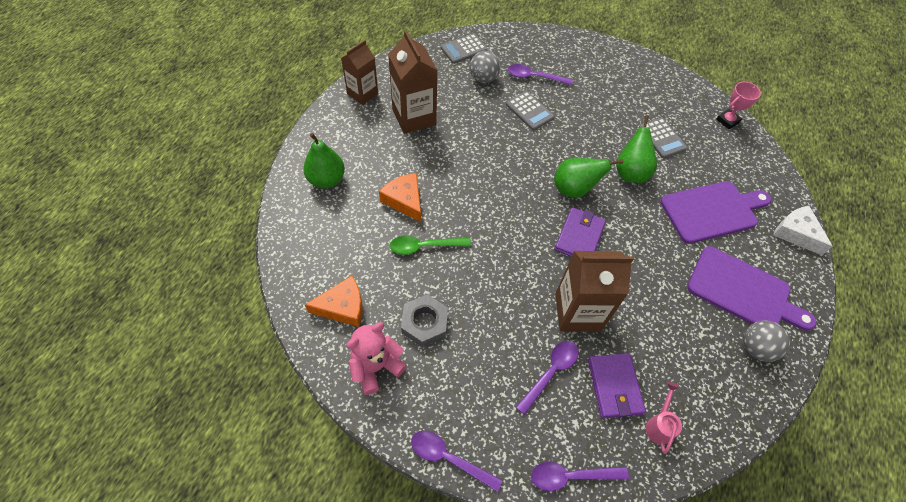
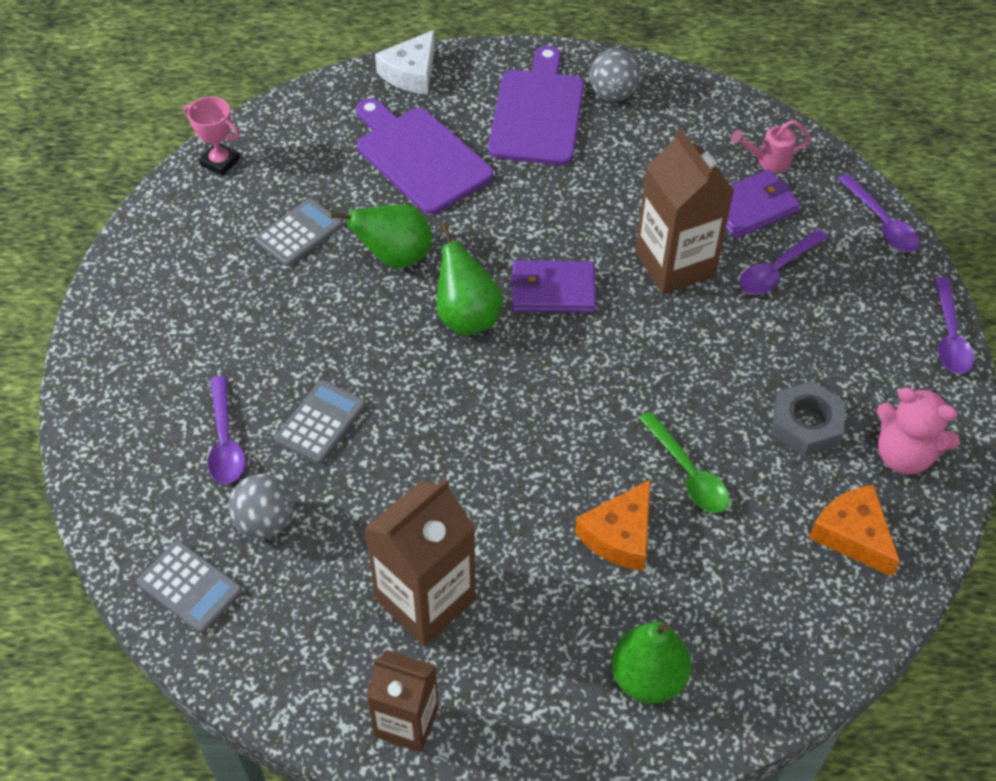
camera: 110 degrees left, 5 degrees down
purple spoon [516,341,578,415] -> purple spoon turned 60 degrees counterclockwise [739,229,828,295]

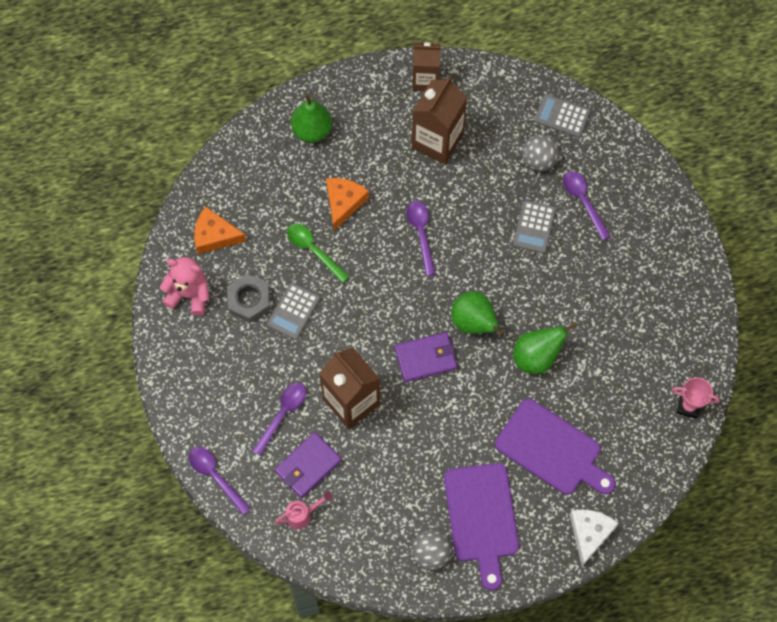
camera: 165 degrees right, 15 degrees up
grey calculator [255,198,343,267] -> grey calculator moved to [267,283,320,340]
orange cheese [809,485,900,576] -> orange cheese turned 150 degrees clockwise [194,206,246,254]
purple spoon [934,277,974,374] -> purple spoon moved to [406,201,436,276]

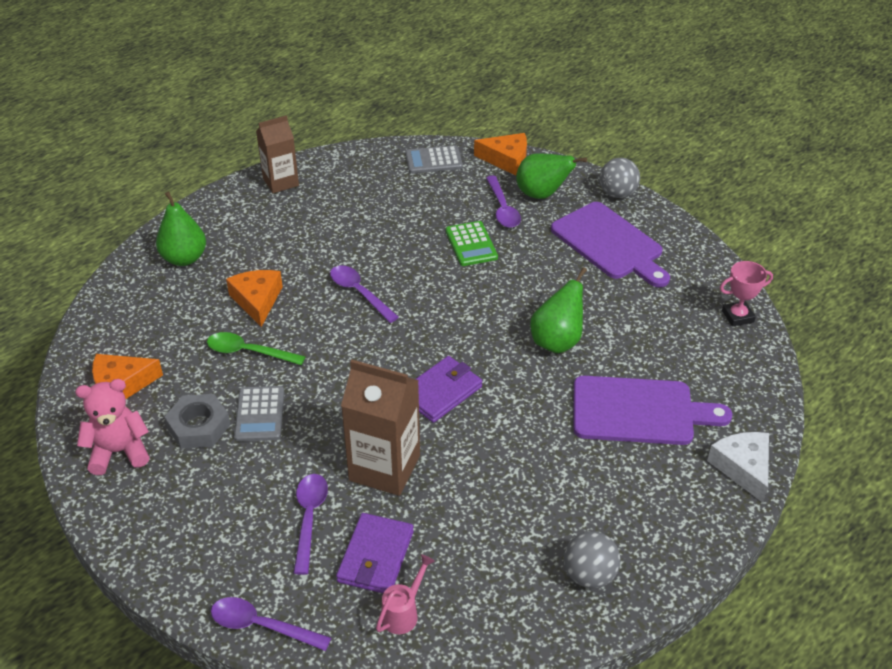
camera: 30 degrees left, 25 degrees down
brown carton [412,76,467,164] -> none
purple cutting board [444,463,519,591] -> purple cutting board moved to [551,202,670,287]
green pear [451,291,504,336] -> green pear moved to [516,153,587,199]
grey calculator [513,200,556,254] -> green calculator [446,221,498,266]
grey ball [522,135,559,171] -> grey ball moved to [599,158,640,198]
purple spoon [563,171,611,240] -> purple spoon turned 135 degrees counterclockwise [486,175,521,228]
none -> orange cheese [474,133,527,176]

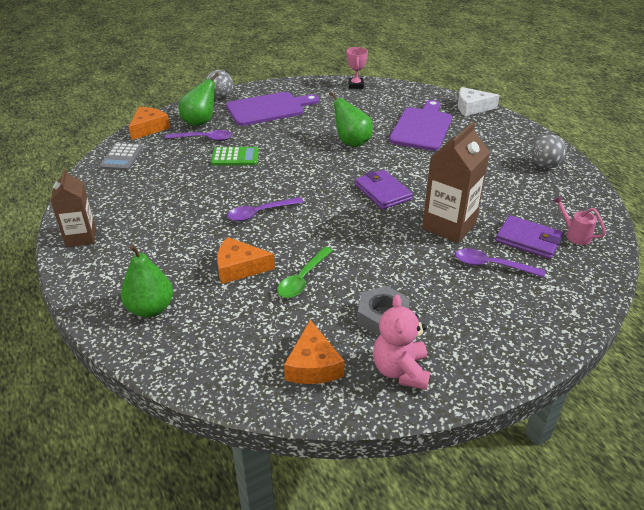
camera: 75 degrees left, 5 degrees down
purple spoon [211,597,331,651] -> none
grey calculator [234,386,284,442] -> none

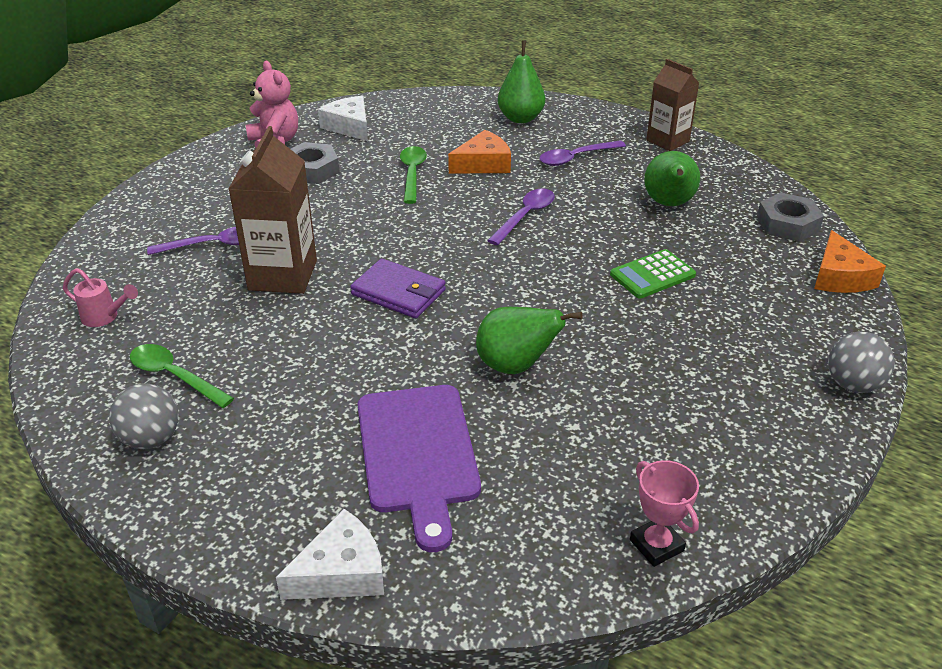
camera: 150 degrees right, 0 degrees up
grey calculator [99,143,143,171] -> grey nut [757,192,824,242]
purple spoon [165,130,233,141] -> purple spoon moved to [539,140,626,166]
green pear [179,73,219,126] -> green pear moved to [644,151,700,206]
purple cutting board [226,92,319,126] -> none
orange cheese [284,320,345,384] -> white cheese [318,96,368,141]
purple wallet [496,215,563,259] -> none
none -> green spoon [130,344,234,408]

